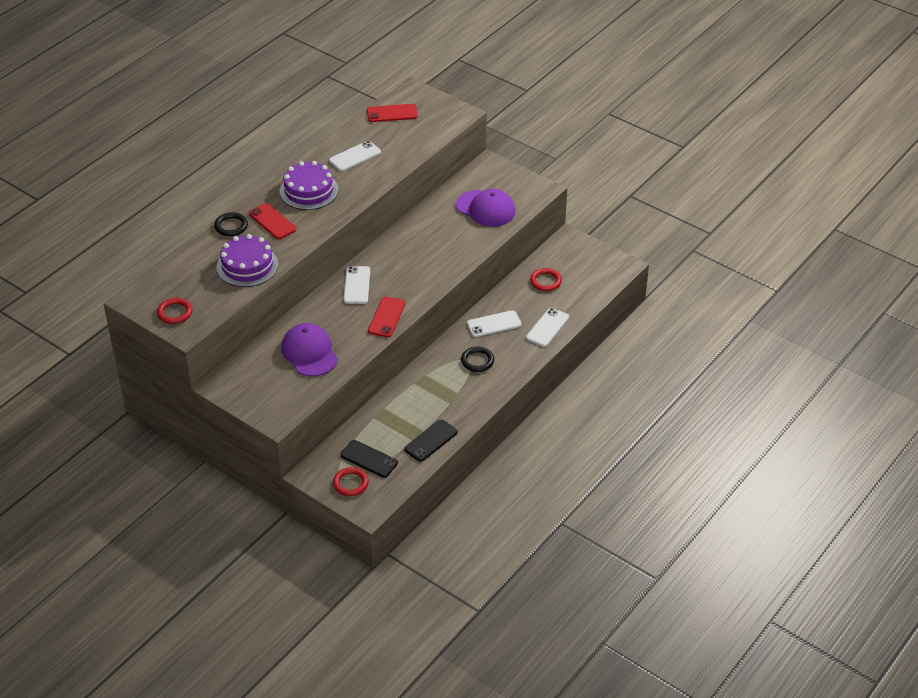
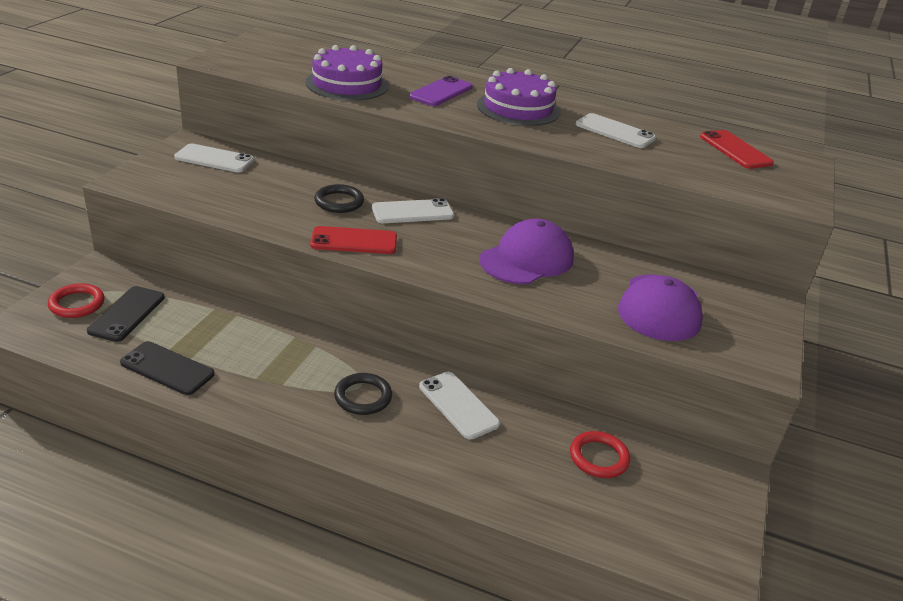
camera: 70 degrees right, 10 degrees down
red ring [157,298,192,324] -> none
black ring [214,212,248,236] -> black ring moved to [314,184,364,213]
red phone [249,203,296,239] -> purple phone [409,76,473,106]
purple cap [281,323,338,376] -> purple cap moved to [479,219,574,284]
white phone [526,308,569,347] -> white phone moved to [174,143,254,173]

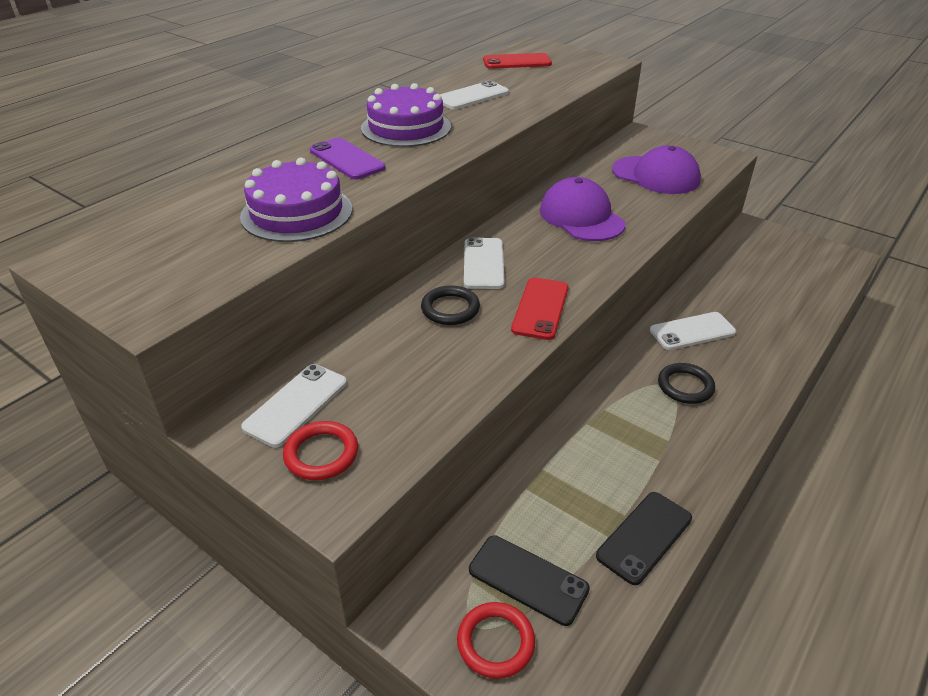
camera: 70 degrees left, 5 degrees up
red ring [570,431,630,478] -> red ring moved to [283,421,358,480]

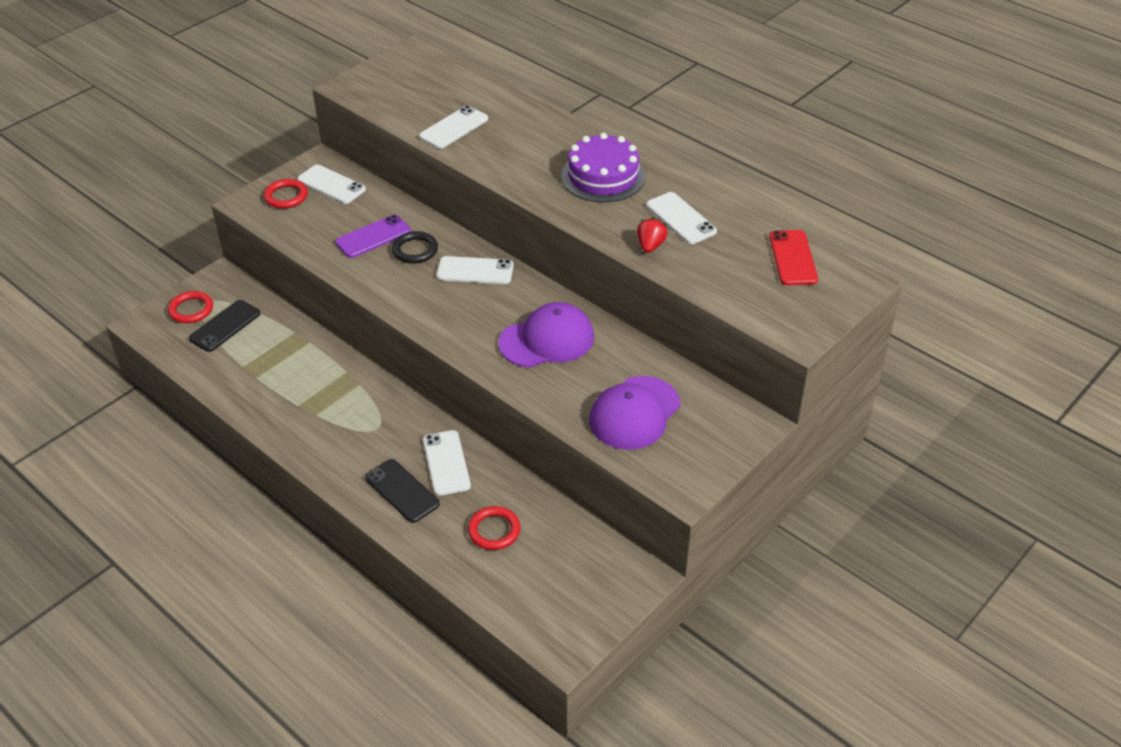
camera: 95 degrees right, 5 degrees up
purple cake [240,158,352,242] -> white phone [419,105,488,149]
purple phone [310,138,386,180] -> purple phone moved to [335,215,411,258]
red phone [511,277,569,340] -> none
black phone [596,492,692,585] -> black phone moved to [365,459,440,523]
black ring [658,363,715,404] -> none
none -> red ring [468,506,520,550]
none -> red strawberry [637,217,668,253]

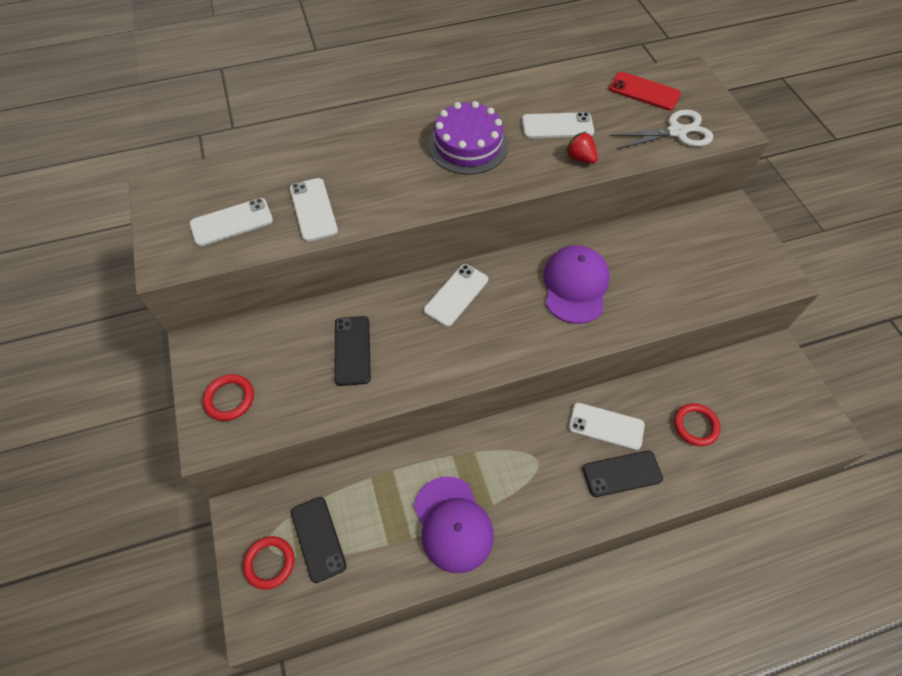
camera: 60 degrees left, 15 degrees up
white phone [297,165,366,204] -> white phone moved to [189,198,273,246]
purple phone [335,215,411,258] -> black phone [334,316,371,386]
black ring [392,231,438,263] -> none
purple cap [589,376,680,450] -> purple cap moved to [414,477,494,573]
none -> white scissors [610,109,713,150]

